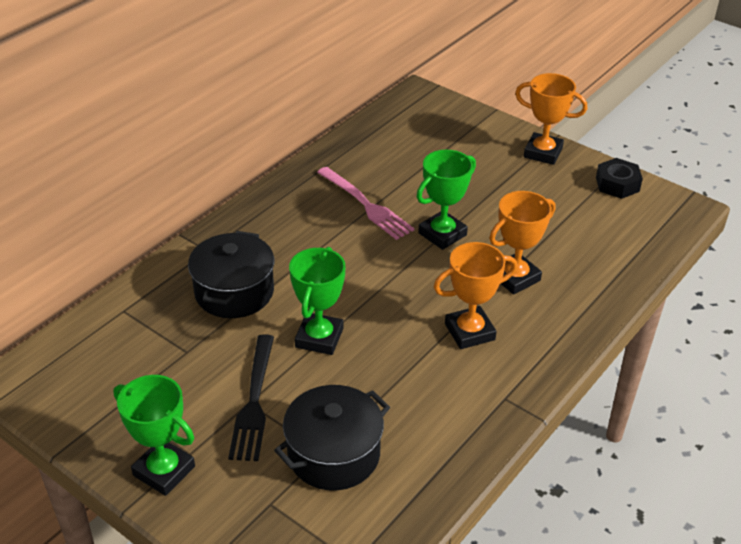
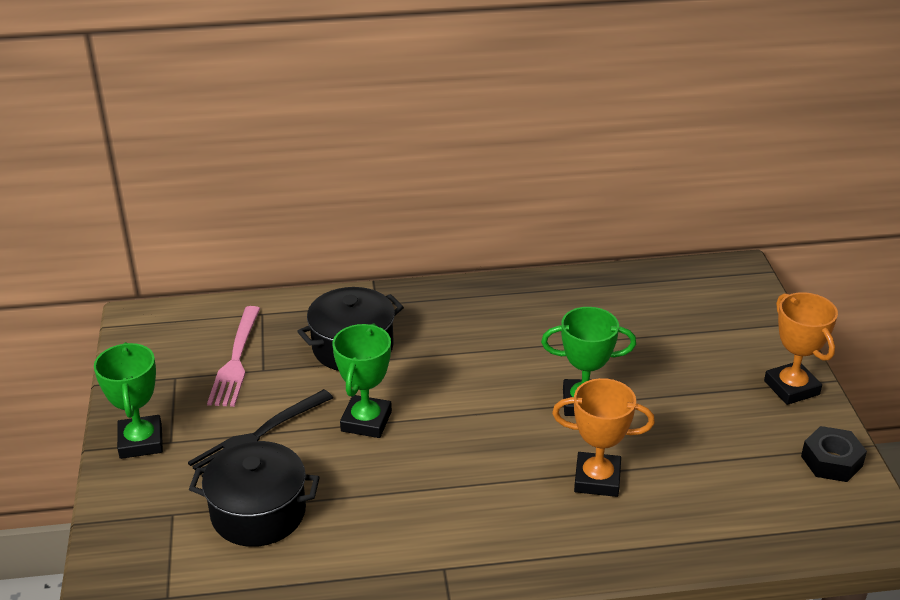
camera: 45 degrees right, 5 degrees down
green trophy [289,247,345,355] -> green trophy turned 45 degrees counterclockwise [332,323,392,438]
pink fork [317,167,415,240] -> pink fork moved to [207,306,260,407]
orange trophy [434,242,517,349] -> none

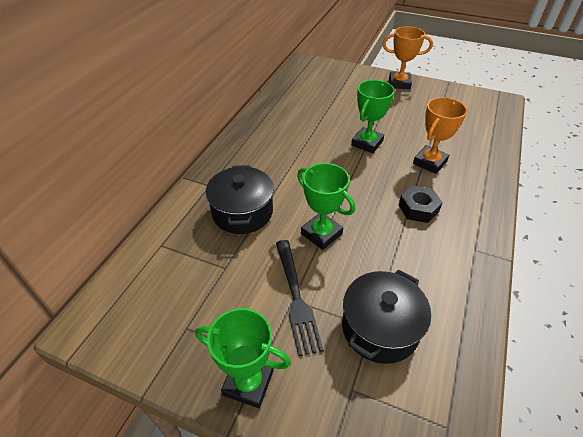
camera: 60 degrees left, 10 degrees up
pink fork [207,306,260,407] -> none
black nut [801,426,867,482] -> black nut moved to [399,185,443,223]

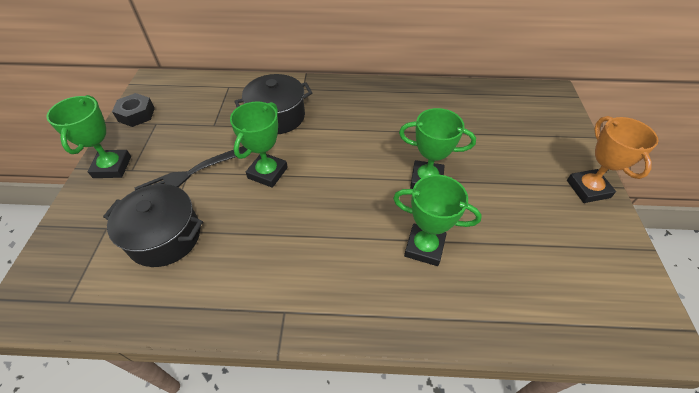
camera: 70 degrees right, 5 degrees up
black nut [399,185,443,223] -> black nut moved to [112,93,155,127]
orange trophy [413,97,467,174] -> green trophy [393,175,482,266]

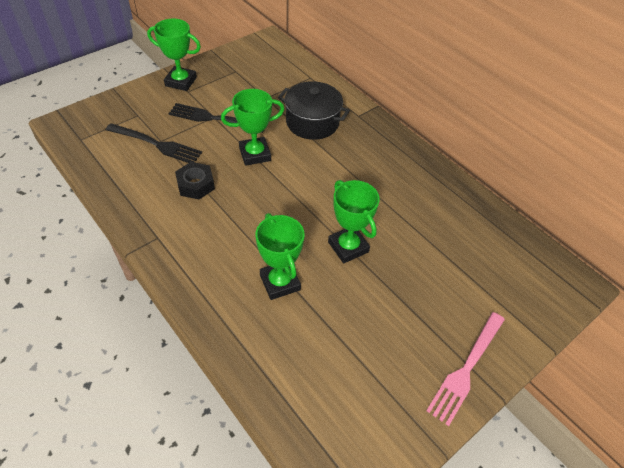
camera: 45 degrees right, 0 degrees up
green trophy [46,95,131,178] -> green trophy turned 60 degrees clockwise [147,19,201,91]
black pot [103,184,203,267] -> black fork [105,123,202,163]
black nut [112,93,155,127] -> black nut moved to [175,162,215,200]
orange trophy [567,116,658,203] -> pink fork [426,312,505,426]

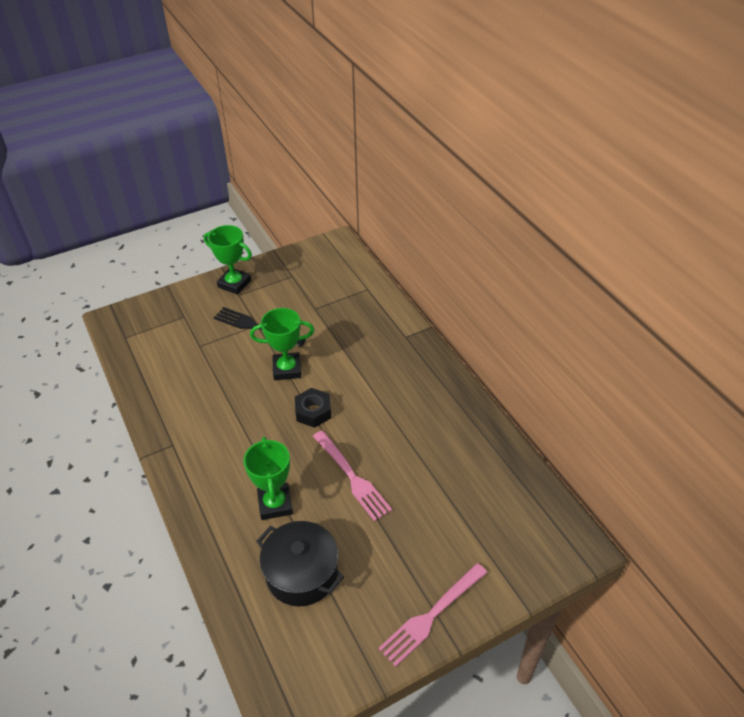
camera: 15 degrees right, 5 degrees down
black fork [105,123,202,163] -> none
black nut [175,162,215,200] -> black nut moved to [295,388,331,428]
black pot [278,81,350,140] -> black pot moved to [256,521,344,606]
green trophy [328,180,380,263] -> pink fork [313,430,392,521]

